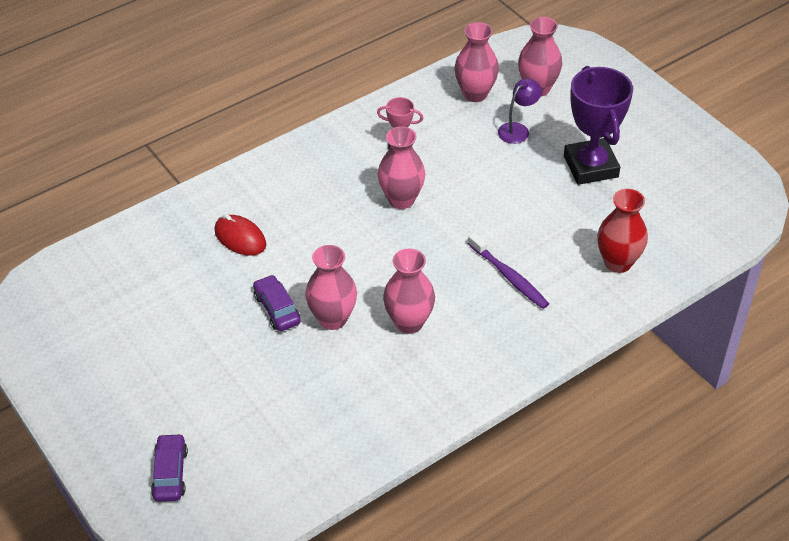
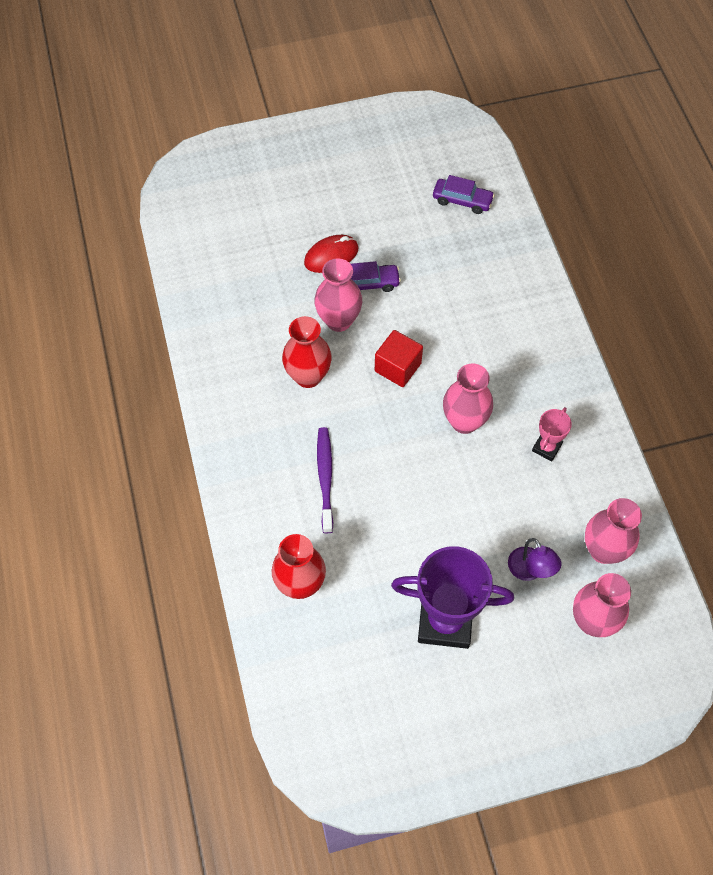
camera: 110 degrees right, 15 degrees up
purple car [151,433,188,502] -> purple car moved to [433,175,495,214]
red mouse [214,214,266,256] -> red mouse moved to [304,235,358,273]
pink vase [383,248,435,334] -> red vase [282,316,332,388]
purple toothbrush [468,232,549,309] -> purple toothbrush turned 105 degrees clockwise [317,427,333,533]
none -> red cube [375,330,423,387]

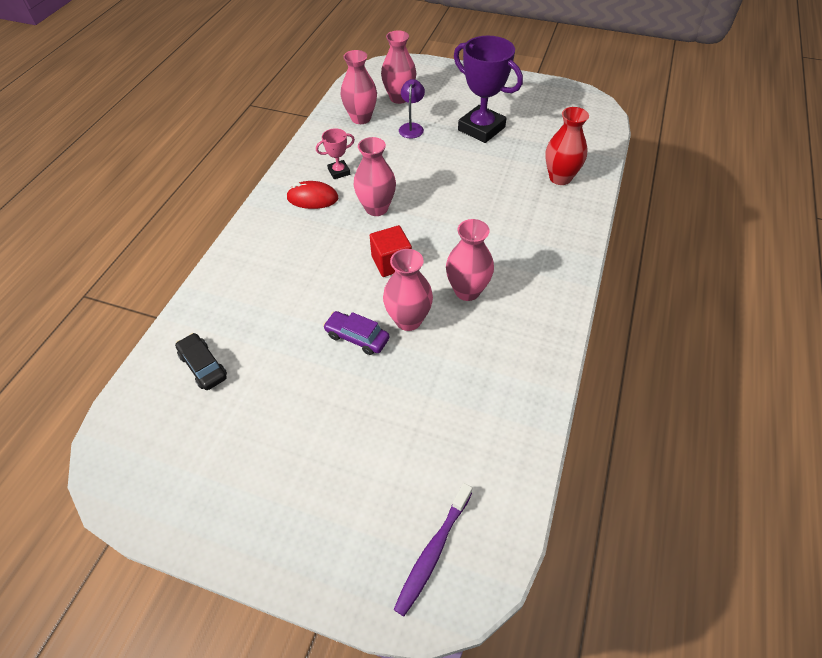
camera: 145 degrees left, 10 degrees down
red vase [282,316,332,388] -> pink vase [446,219,494,301]
red mouse [304,235,358,273] -> red mouse moved to [286,181,338,209]
purple toothbrush [317,427,333,533] -> purple toothbrush moved to [394,483,472,616]
purple car [433,175,495,214] -> black car [175,333,227,390]

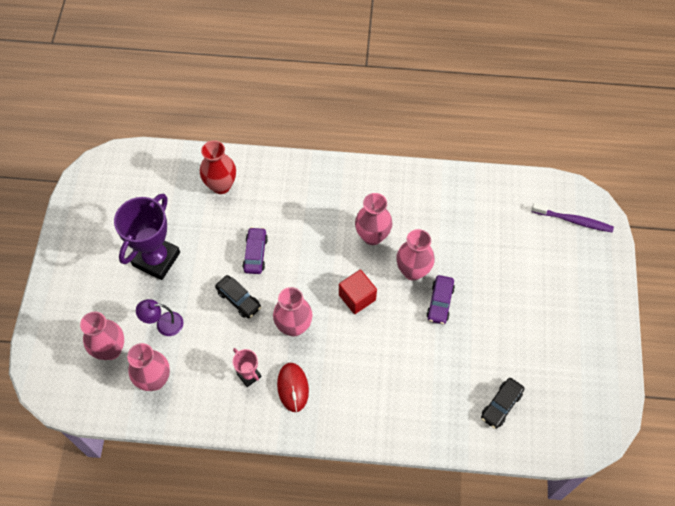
camera: 105 degrees left, 10 degrees up
none -> black car [215,275,261,318]
none -> purple car [243,227,268,274]

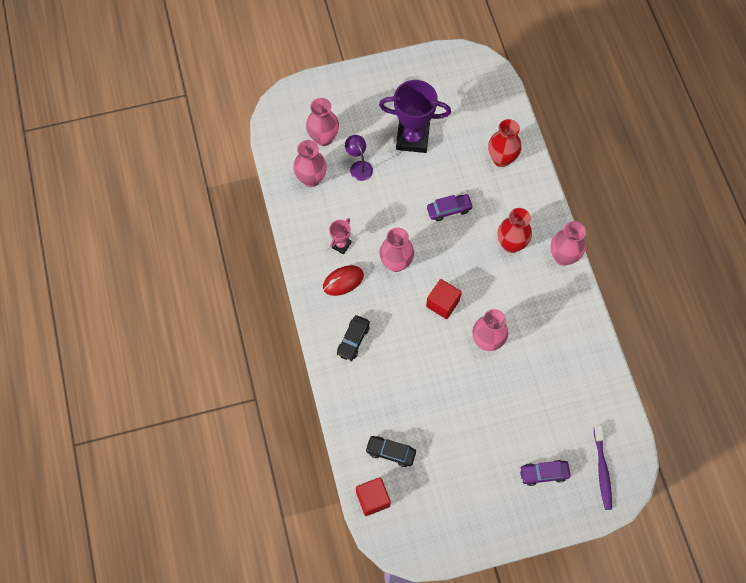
camera: 70 degrees right, 5 degrees up
black car [215,275,261,318] -> black car moved to [337,315,370,361]
pink vase [355,193,392,245] -> pink vase moved to [551,221,586,266]
purple car [427,275,455,324] -> purple car moved to [519,460,571,486]
none -> red cube [356,477,391,516]
none -> red vase [498,208,532,253]

